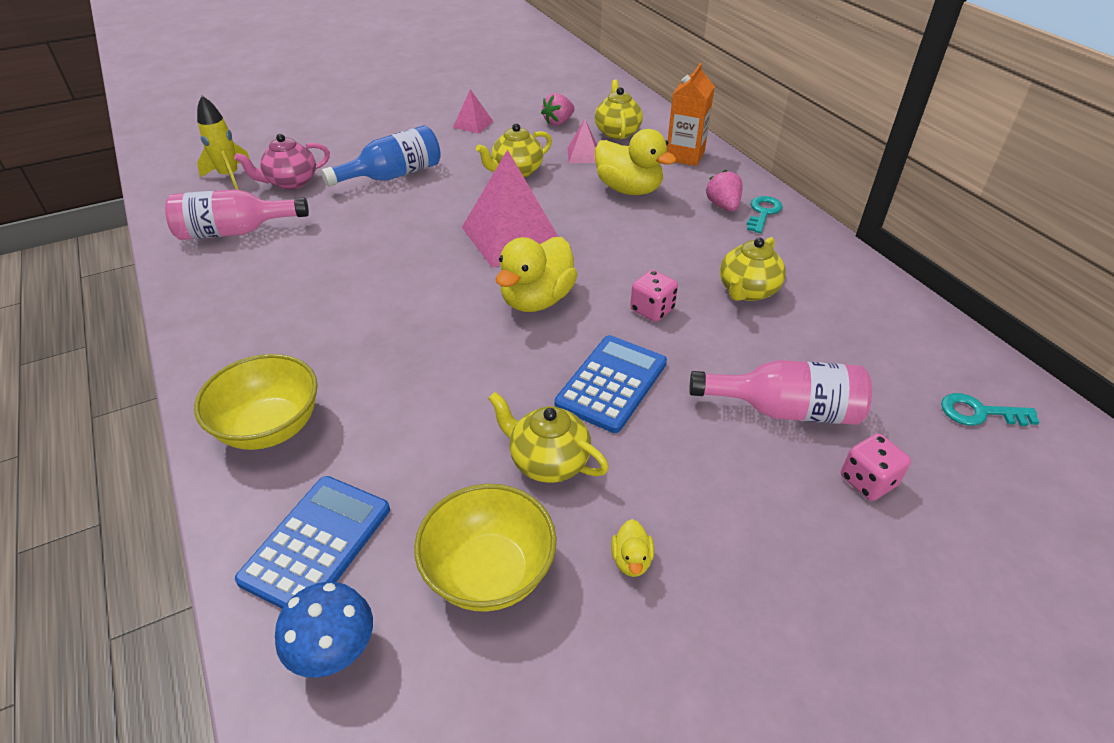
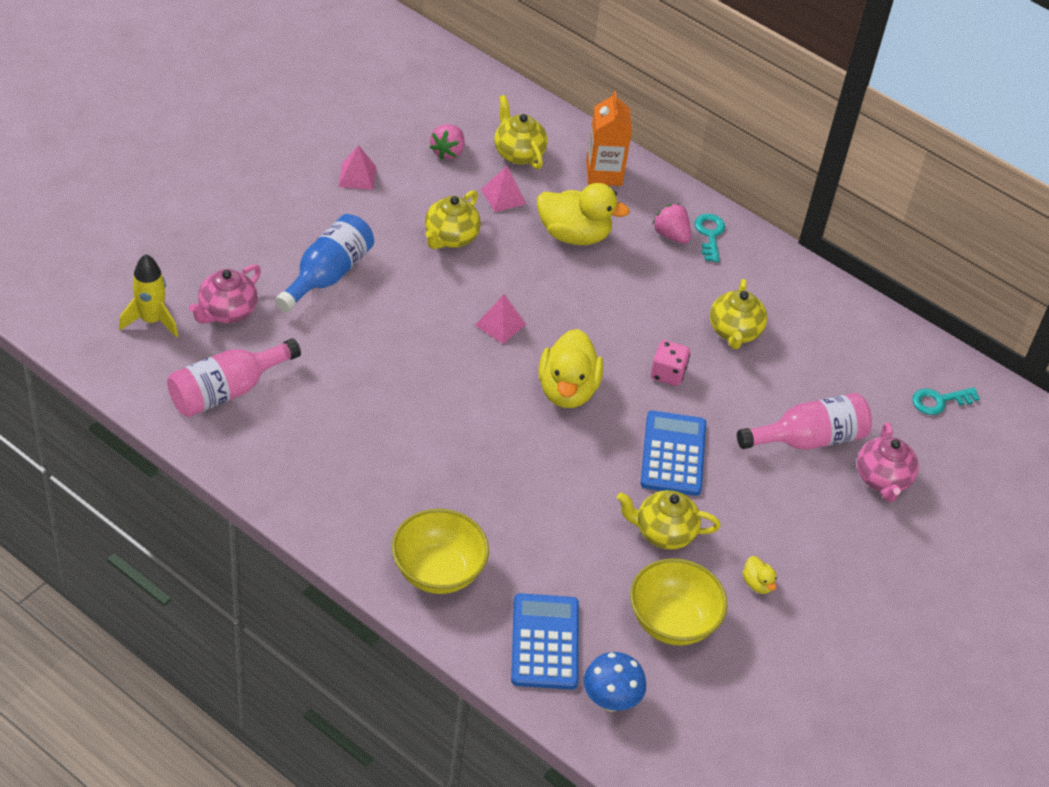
camera: 30 degrees left, 5 degrees up
pink pyramid [462,149,558,268] -> pink pyramid [475,294,526,344], size x0.47
pink dice [841,434,911,501] -> pink teapot [857,422,919,502]

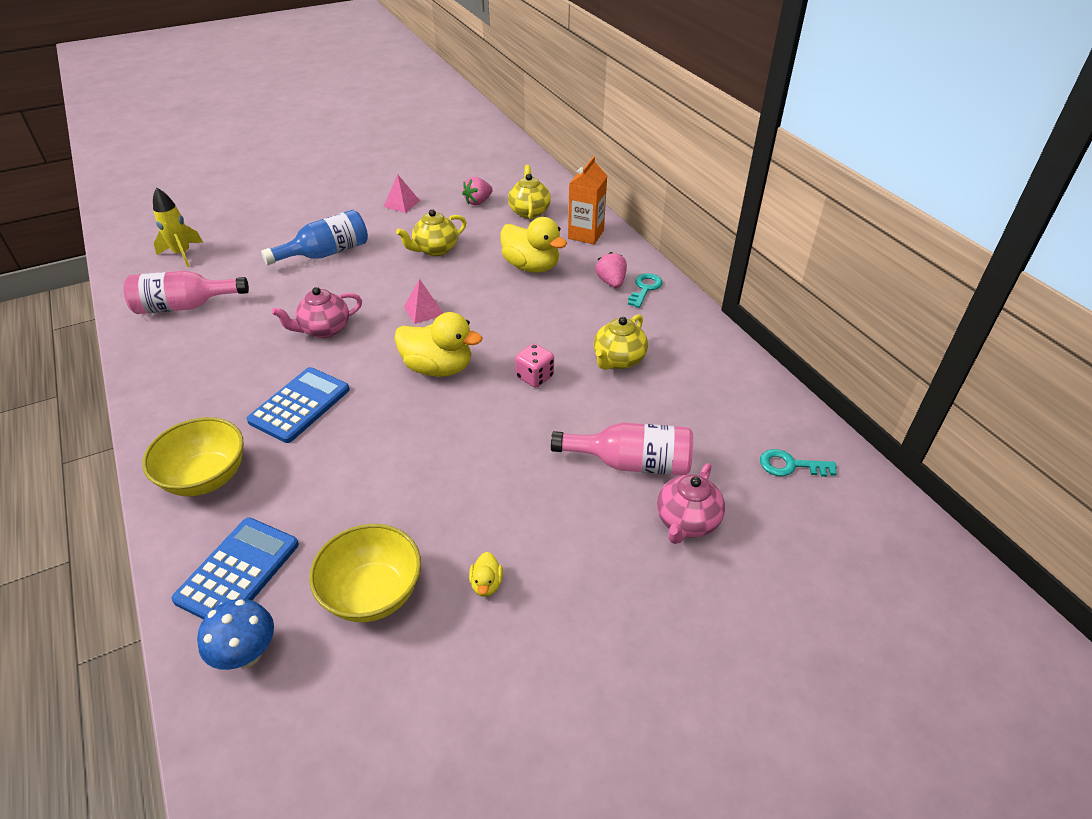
camera: 30 degrees right, 5 degrees down
pink teapot [189,264,261,324] -> pink teapot moved to [272,287,362,338]
pink pyramid [481,166,526,212] -> none
yellow duck [538,329,603,408] -> yellow duck turned 105 degrees counterclockwise [394,312,482,377]
yellow teapot [617,490,720,550] -> none
blue calculator [641,411,706,496] -> blue calculator moved to [246,367,350,443]

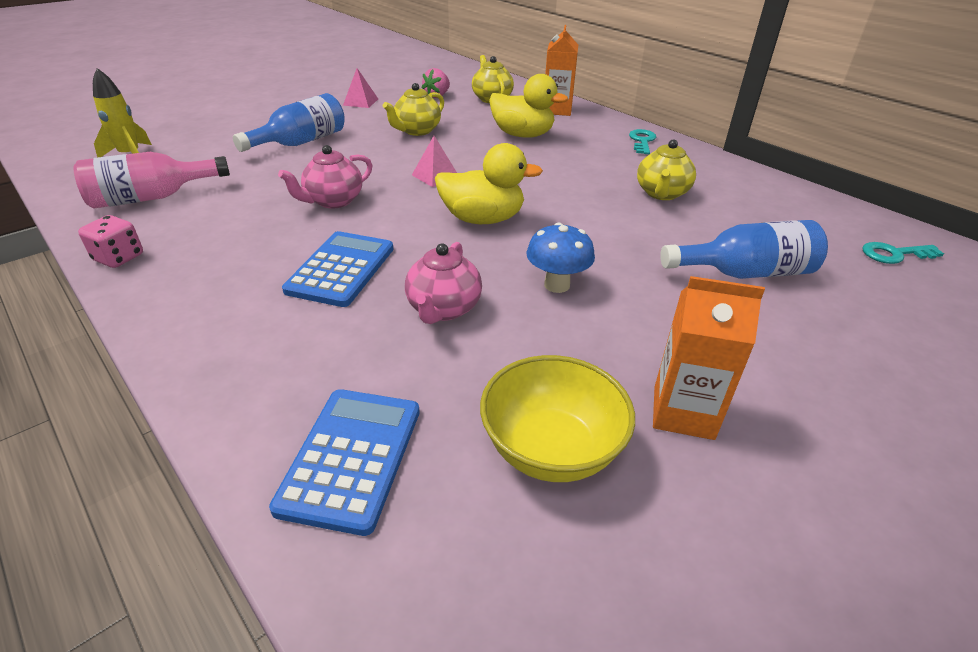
camera: 15 degrees left, 5 degrees down
yellow bowl [142,417,244,496] -> none
blue mushroom [197,599,274,670] -> blue mushroom moved to [527,222,595,293]
yellow duck [469,552,503,597] -> orange carton [653,276,765,440]
pink dice [515,343,554,388] -> pink dice moved to [78,215,143,268]
pink bottle [551,423,693,475] -> blue bottle [660,220,828,279]
pink strawberry [596,252,627,288] -> none
pink teapot [657,463,725,544] -> pink teapot moved to [405,242,482,324]

